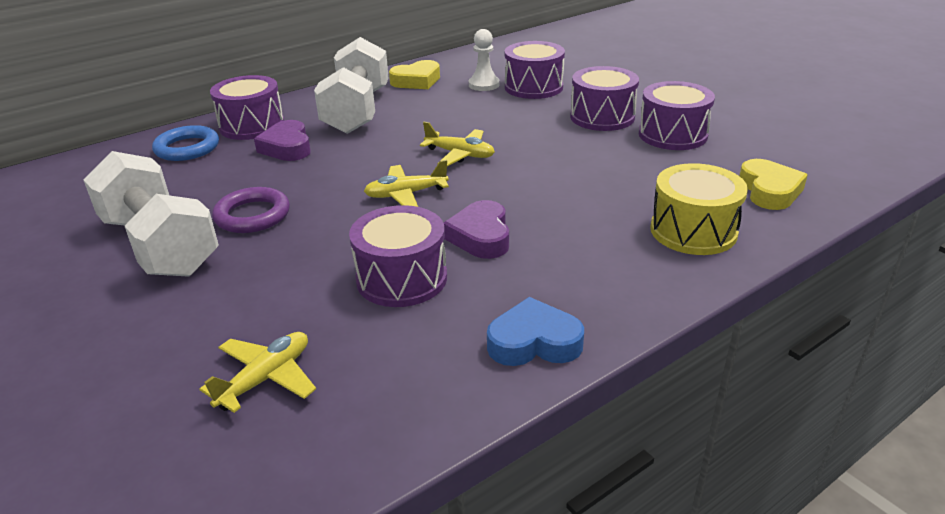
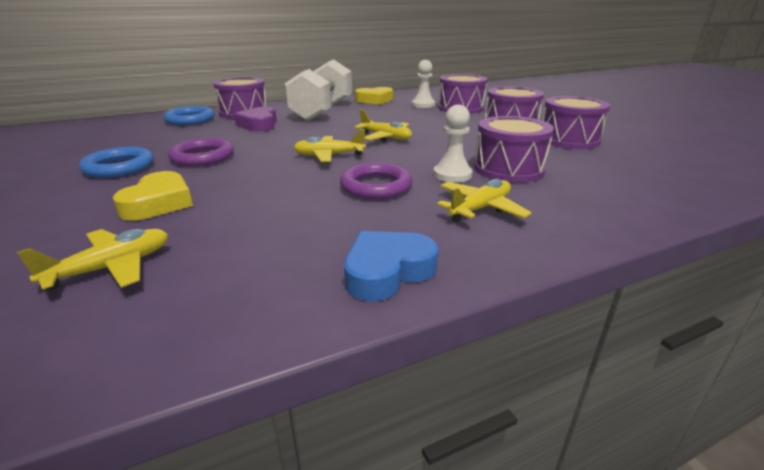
camera: 10 degrees right, 5 degrees down
white dumbbell [83,151,219,277] -> blue ring [79,147,154,178]
purple drum [349,205,447,307] -> purple drum moved to [474,116,554,182]
purple heart [444,200,509,259] -> purple ring [340,163,413,200]
blue heart [487,297,584,366] -> blue heart turned 45 degrees counterclockwise [344,231,439,301]
yellow drum [650,163,748,255] -> none
yellow heart [739,159,808,210] -> yellow heart moved to [113,171,193,221]
none -> white pawn [433,105,472,182]
none -> yellow plane [437,179,532,222]

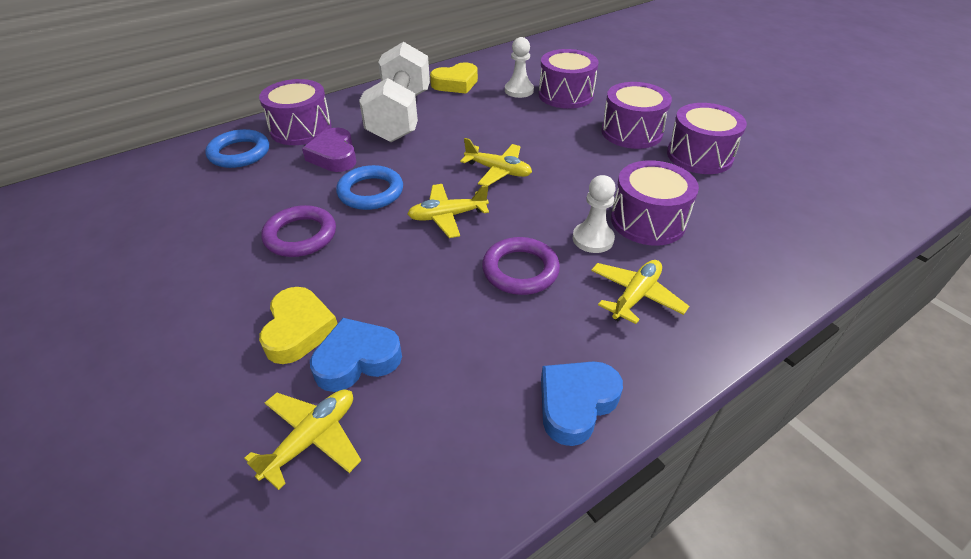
camera: 10 degrees left, 15 degrees up
blue ring [79,147,154,178] -> blue ring moved to [336,165,403,210]
none -> blue heart [310,318,402,392]

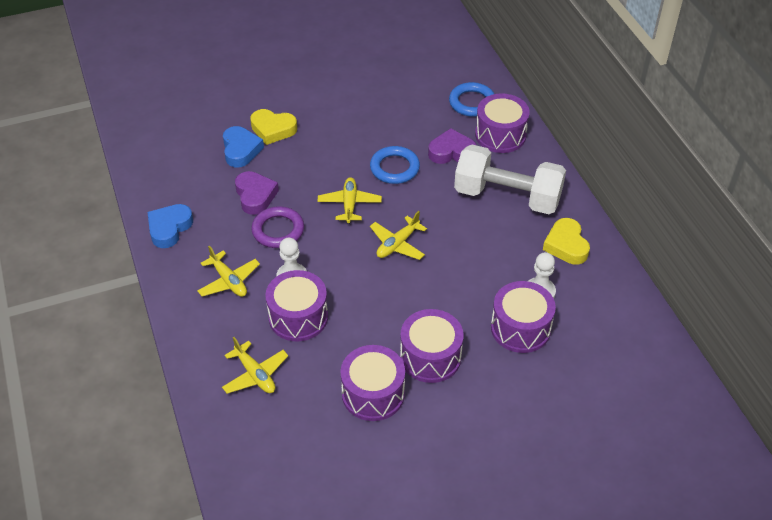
camera: 105 degrees right, 5 degrees up
yellow plane [244,389,361,490] -> yellow plane moved to [222,337,288,394]
purple ring [261,205,336,257] -> none
blue heart [541,361,623,446] -> blue heart turned 120 degrees counterclockwise [148,204,193,248]
none -> purple heart [235,171,279,215]

